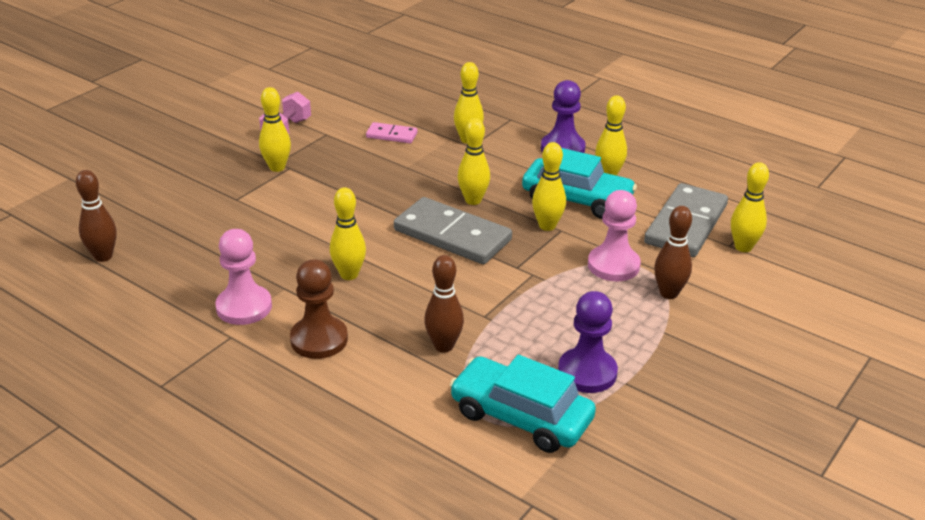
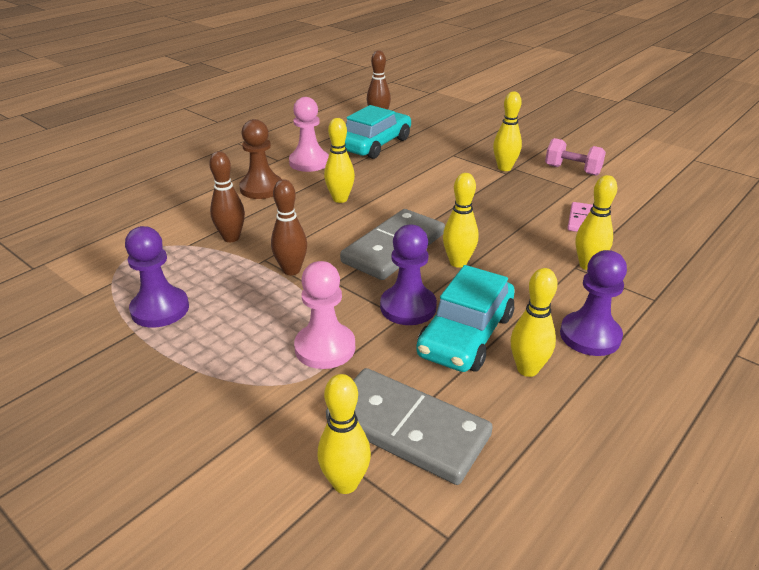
camera: 95 degrees right, 0 degrees up
turquoise car [449,355,596,453] -> turquoise car moved to [345,105,411,159]
yellow bowling pin [532,142,566,231] -> purple pawn [380,224,437,325]
brown bowling pin [654,206,692,299] -> brown bowling pin moved to [271,179,307,275]

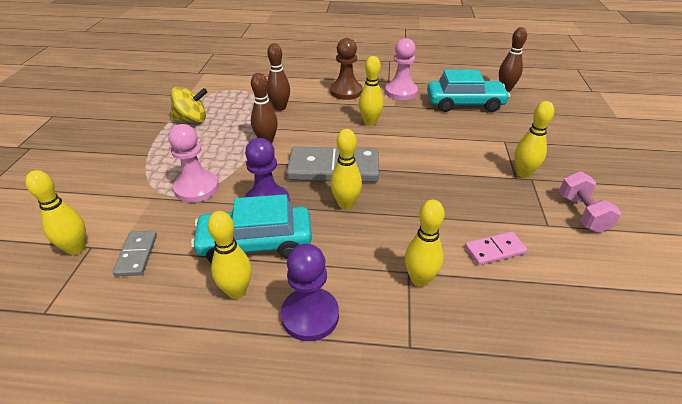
camera: 55 degrees right, 5 degrees up
purple pawn [125,226,189,328] -> yellow spinning top [170,87,207,123]
grey domino [326,368,493,485] -> grey domino [113,231,157,276], size x0.50

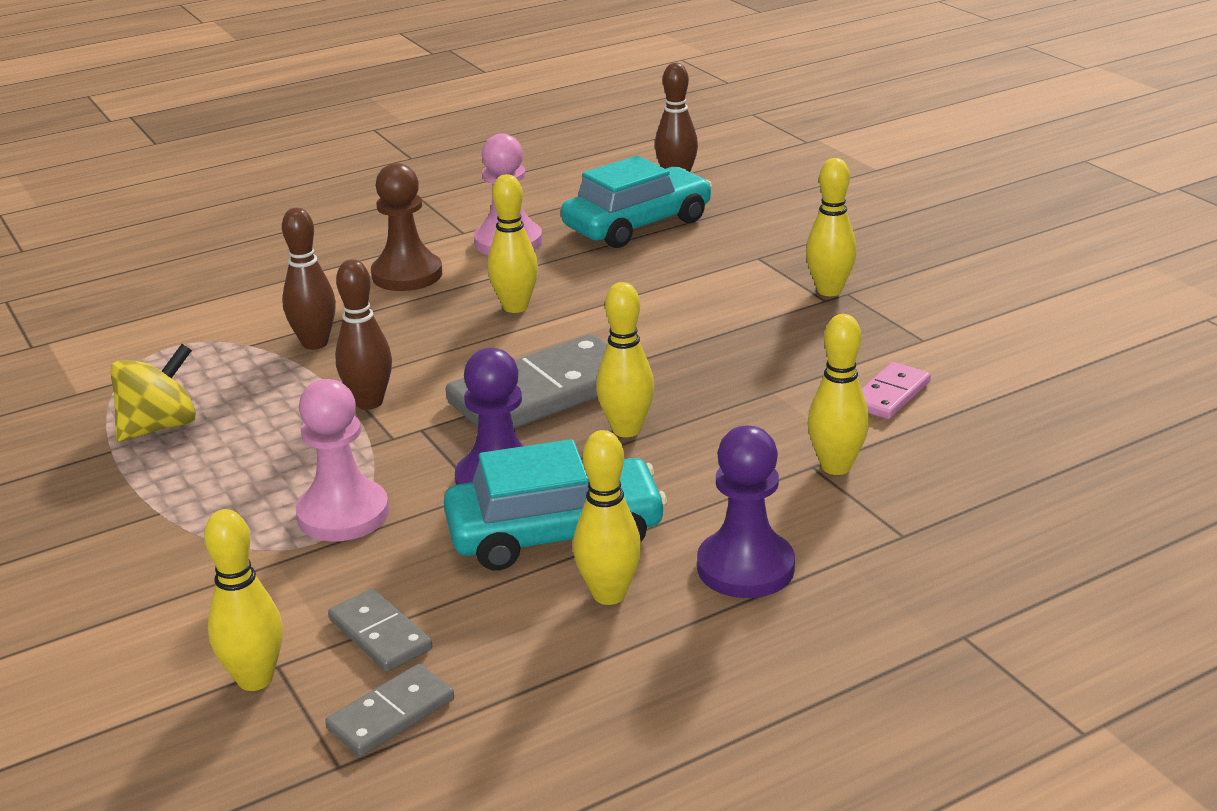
camera: 35 degrees left, 10 degrees down
turquoise car [191,194,312,263] -> turquoise car turned 150 degrees counterclockwise [444,439,667,570]
pink dumbbell [559,171,622,233] -> none
none -> grey domino [325,664,454,756]

